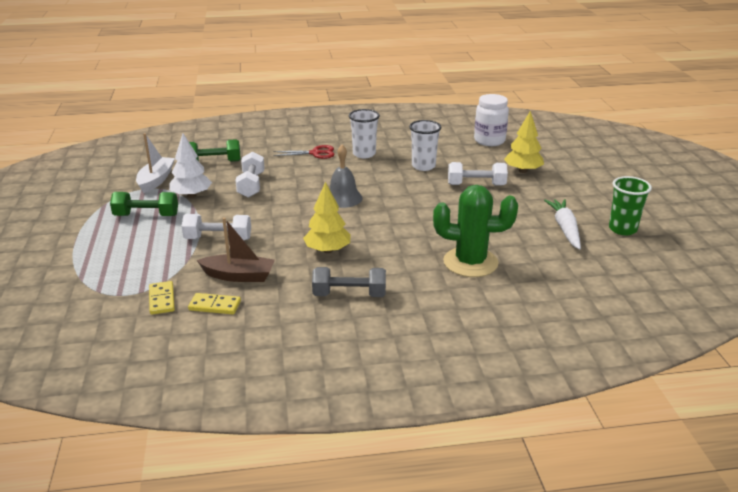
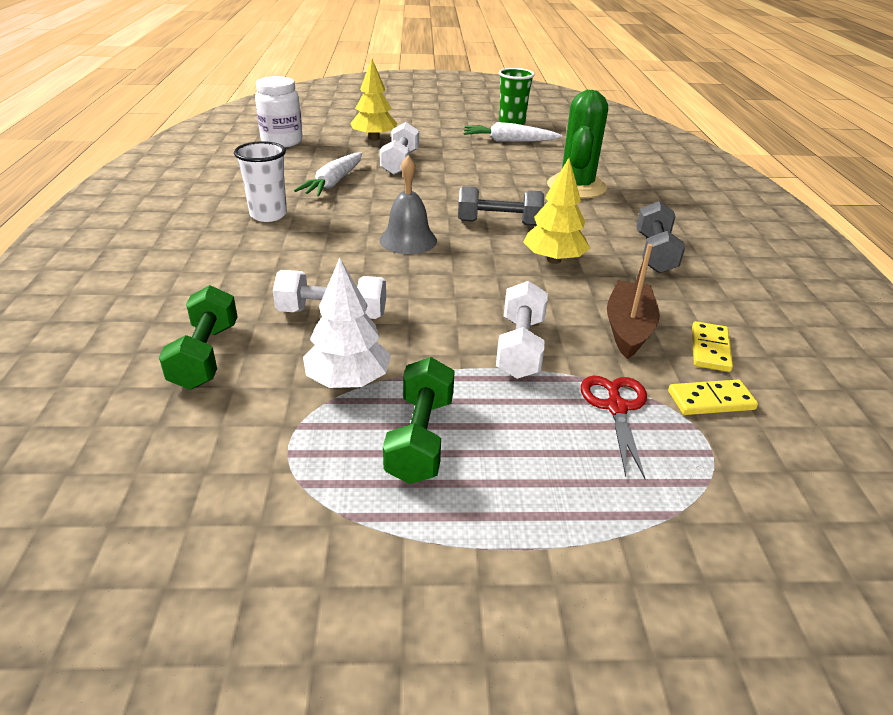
camera: 85 degrees left, 5 degrees up
white boat [136,133,175,193] -> none
red scissors [273,145,335,159] -> red scissors moved to [581,376,647,479]
white cup [409,120,442,171] -> white carrot [294,152,362,196]
none -> grey dumbbell [458,186,544,226]

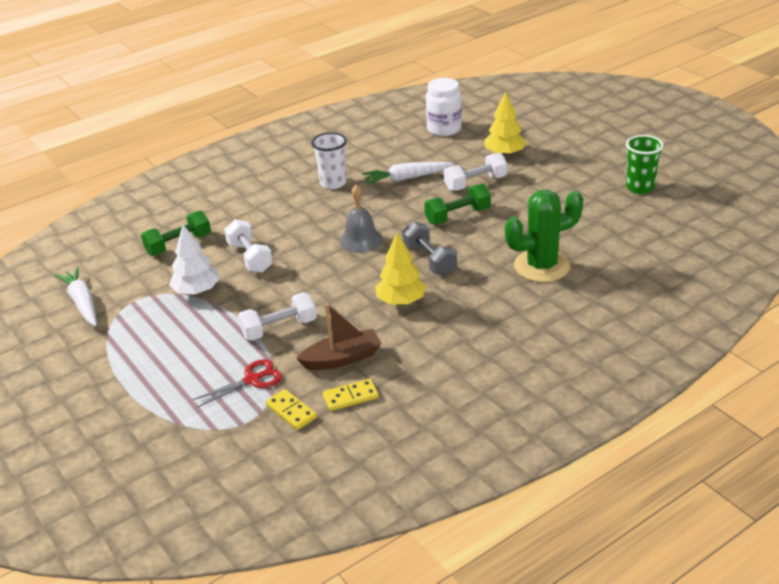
camera: 60 degrees right, 0 degrees up
green dumbbell [383,357,455,484] -> green dumbbell moved to [424,184,491,225]
white carrot [463,122,562,142] -> white carrot moved to [55,267,97,326]
grey dumbbell [637,201,685,273] -> none

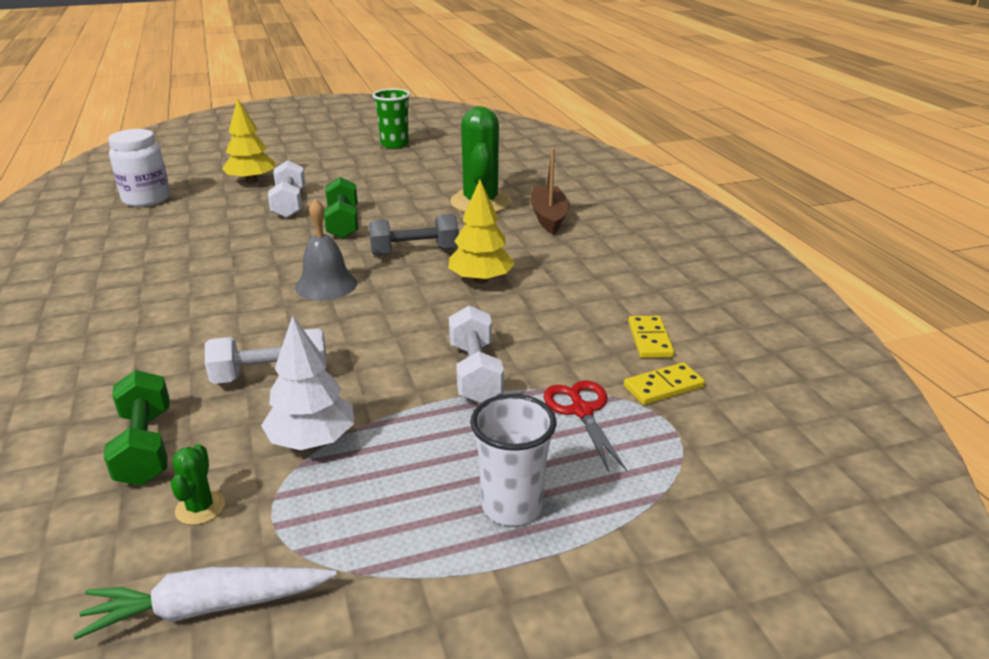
camera: 75 degrees left, 5 degrees down
brown boat [296,303,381,370] -> brown boat moved to [530,148,569,234]
white cup [311,132,347,189] -> white cup moved to [470,394,556,525]
white carrot [362,162,454,185] -> none
none -> green cactus [171,444,225,525]

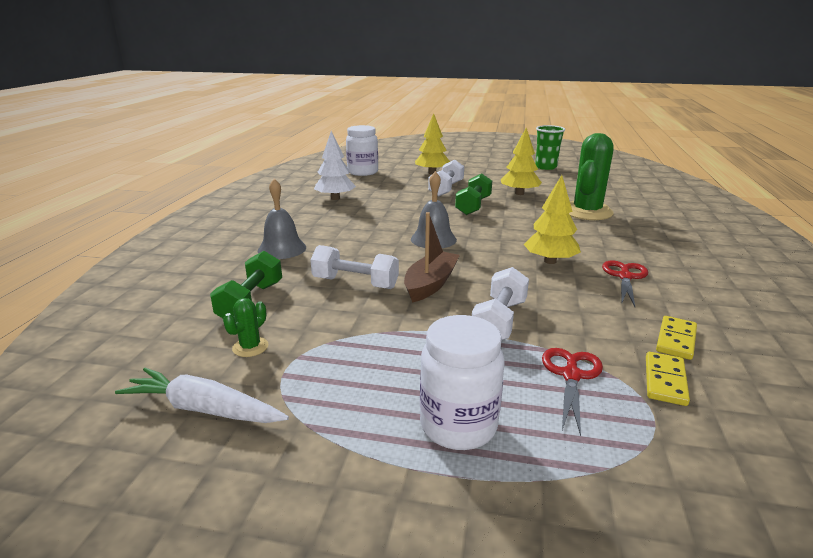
camera: 30 degrees right, 5 degrees down
white tree [261,315,354,450] -> white tree moved to [314,131,356,200]
grey dumbbell [369,214,459,256] -> none
white cup [470,394,556,525] -> white jar [420,315,505,450]
brown boat [530,148,569,234] -> brown boat moved to [404,212,460,303]
yellow domino [624,362,705,405] -> yellow domino turned 75 degrees counterclockwise [646,352,690,406]
none -> grey bell [258,179,306,259]
none -> yellow tree [501,128,542,195]
none -> red scissors [602,261,648,307]

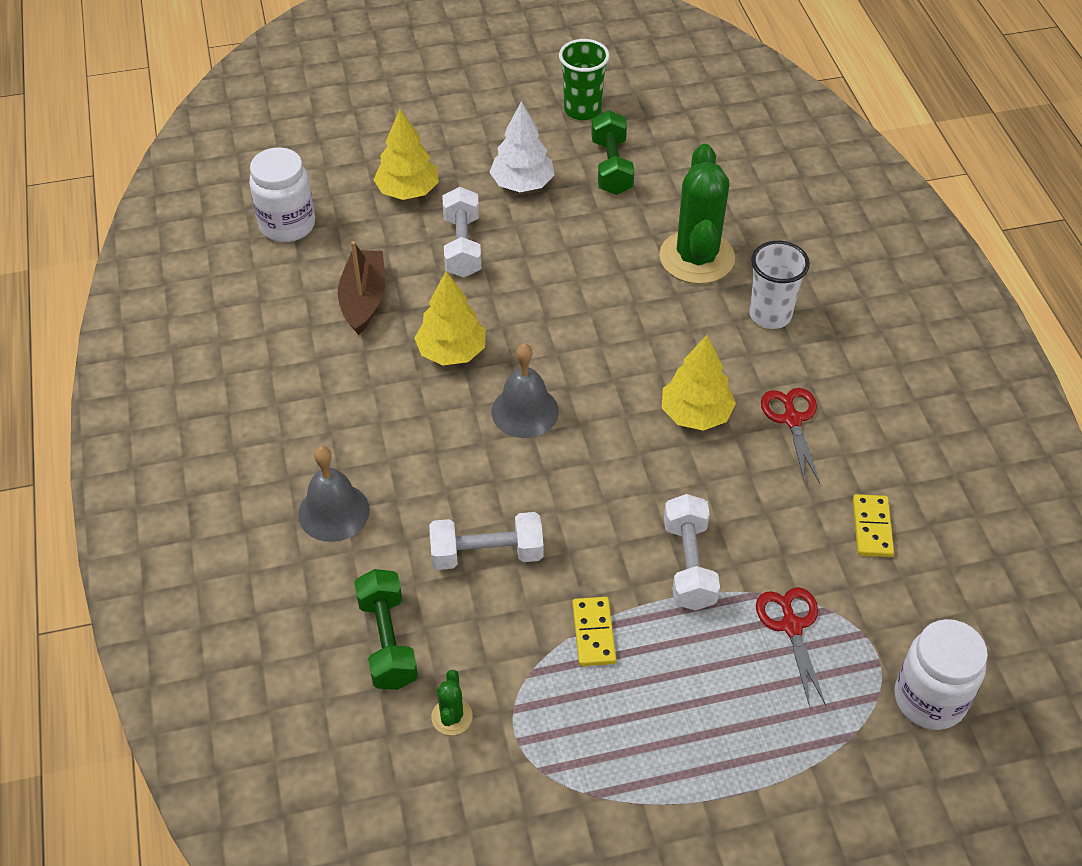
camera: 25 degrees left, 25 degrees up
white carrot [115,368,289,423] -> none
white tree [314,131,356,200] -> white tree moved to [489,101,554,192]
brown boat [404,212,460,303] -> brown boat moved to [338,241,385,335]
white jar [420,315,505,450] -> white jar moved to [894,619,988,730]
green dumbbell [455,174,492,215] -> green dumbbell moved to [591,110,634,195]
yellow tree [501,128,542,195] -> yellow tree moved to [414,272,486,365]
yellow domino [646,352,690,406] -> yellow domino moved to [572,597,616,666]
none -> white cup [749,241,810,329]

